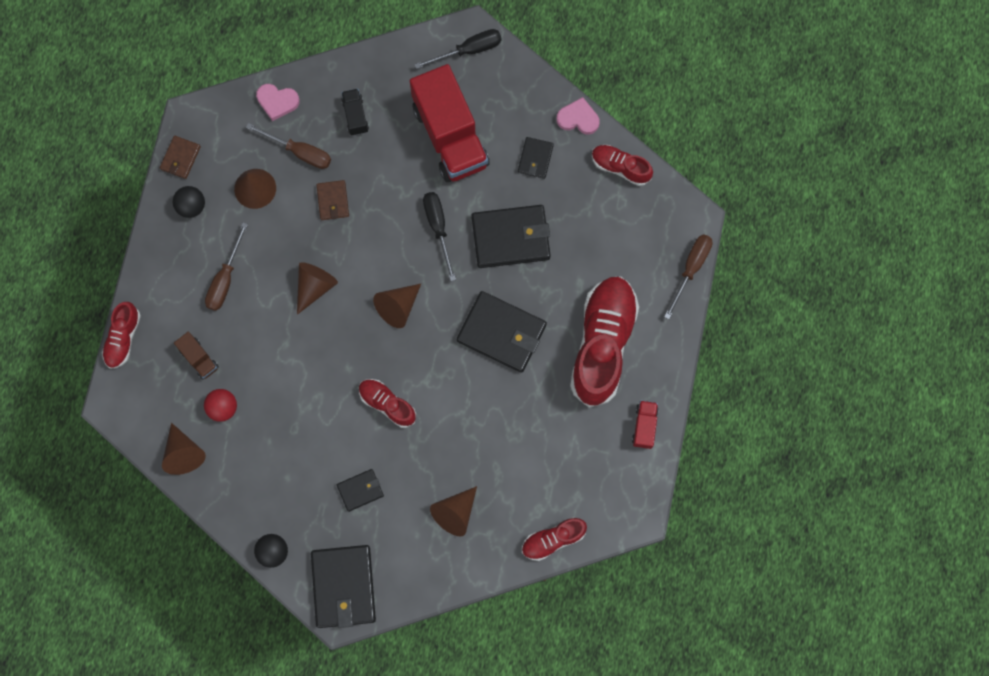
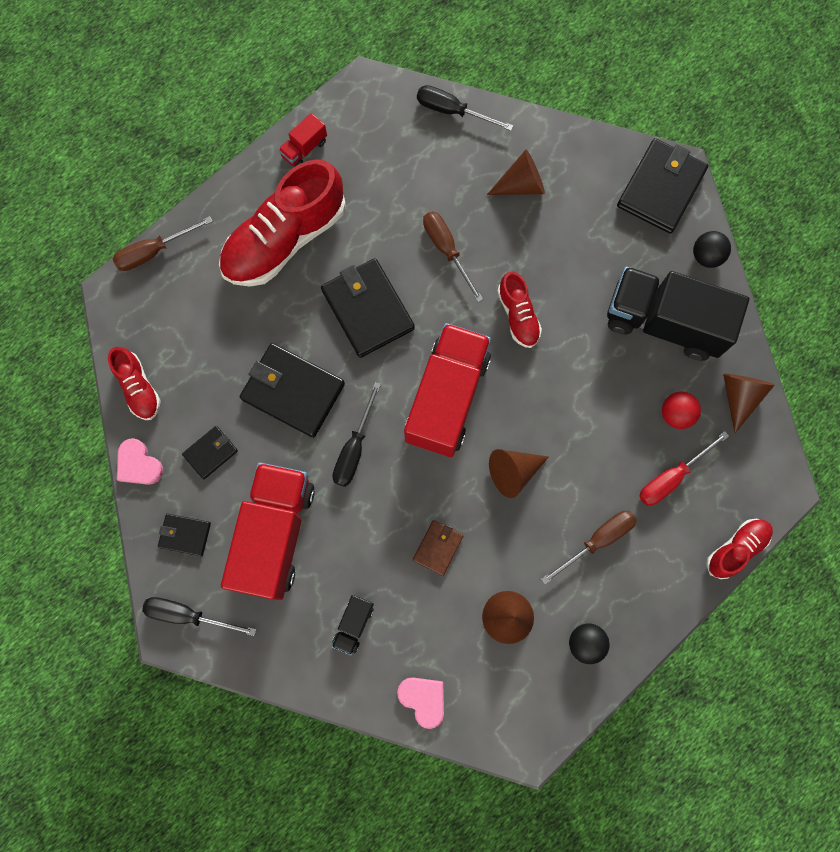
camera: 145 degrees left, 0 degrees up
brown wallet [160,136,201,179] -> none
brown truck [174,332,219,380] -> red screwdriver [639,431,729,506]
brown screwdriver [246,123,331,169] -> brown screwdriver moved to [423,211,483,302]
black wallet [337,469,384,512] -> black wallet moved to [158,514,211,556]
brown cone [373,284,421,328] -> red truck [404,323,491,457]
red shoe [522,518,587,561] -> black screwdriver [417,85,513,131]
none -> black truck [607,267,749,361]

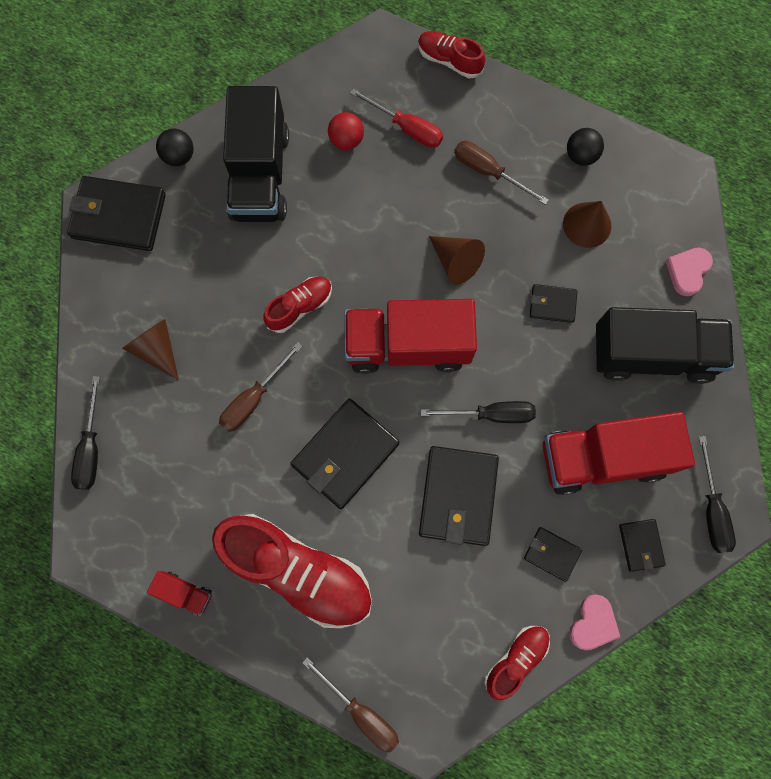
camera: 110 degrees left, 0 degrees up
black truck [332,595,374,655] -> black truck [595,307,734,384], size x2.34
brown wallet [413,520,464,576] -> black wallet [530,284,577,323]
brown cone [723,374,775,433] -> none

